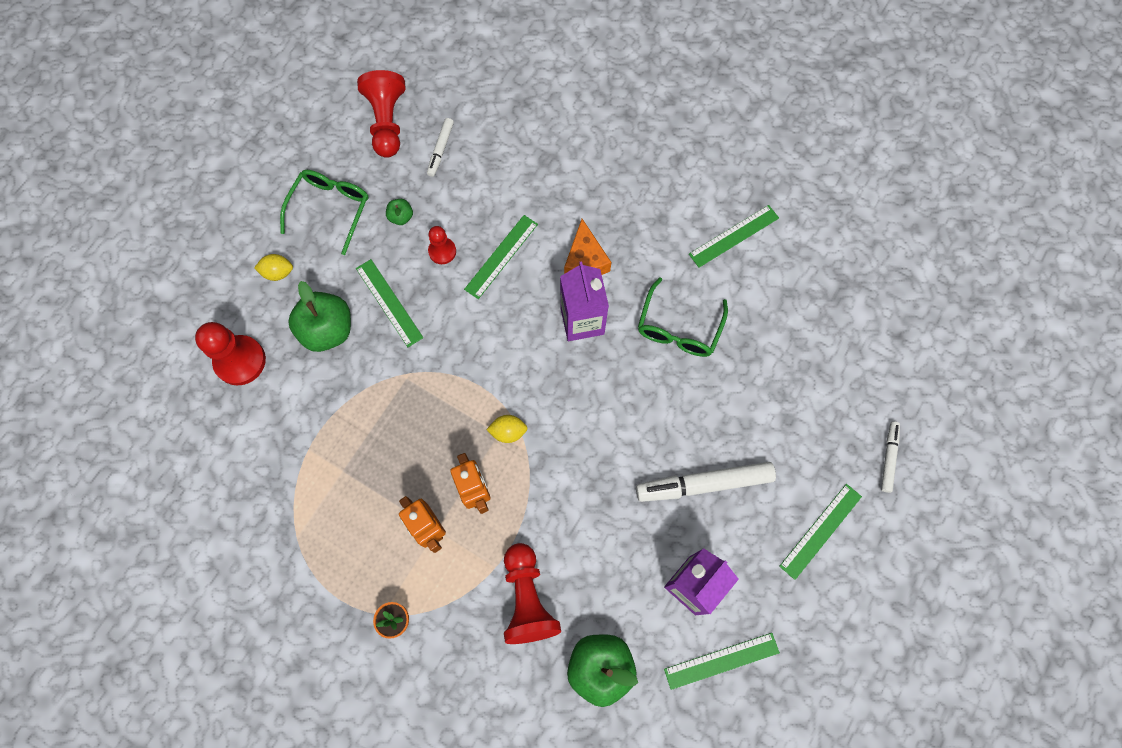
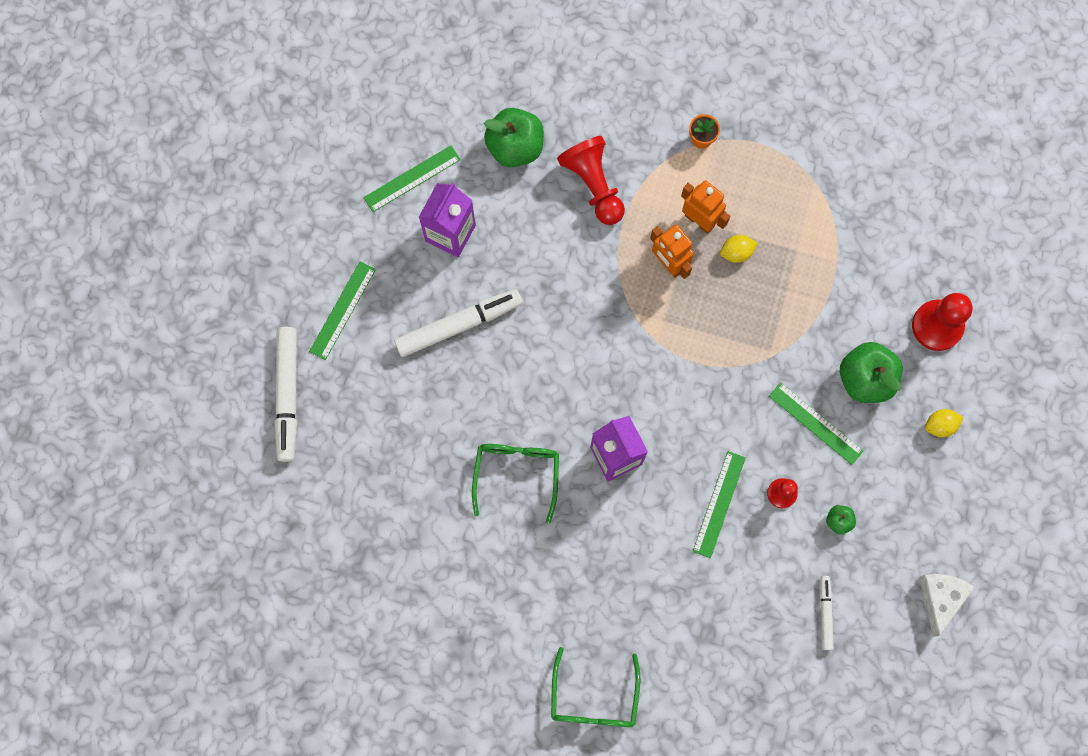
camera: 165 degrees right, 5 degrees up
green glasses [280,170,369,255] -> green glasses moved to [551,647,640,727]
red pawn [357,70,405,158] -> none
yellow lemon [486,415,528,443] -> yellow lemon moved to [720,235,758,263]
orange cheese [564,219,611,275] -> none
green ruler [689,205,779,267] -> none
white marker [881,421,900,493] -> white marker [274,327,297,462], size x1.90
none -> white cheese [919,574,975,637]

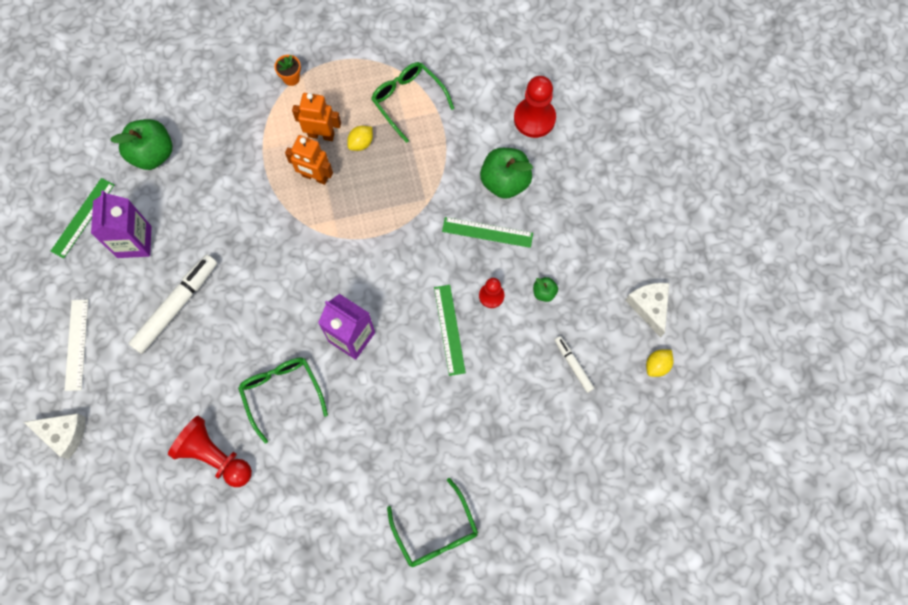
camera: 30 degrees left, 5 degrees down
white marker [274,327,297,462] -> white cheese [24,413,86,459]
green ruler [309,262,376,360] -> white ruler [65,299,88,391]
red pawn [557,136,625,225] -> red pawn moved to [168,416,252,487]
yellow lemon [925,409,964,437] -> yellow lemon moved to [646,349,673,377]
none -> green glasses [371,62,454,143]

